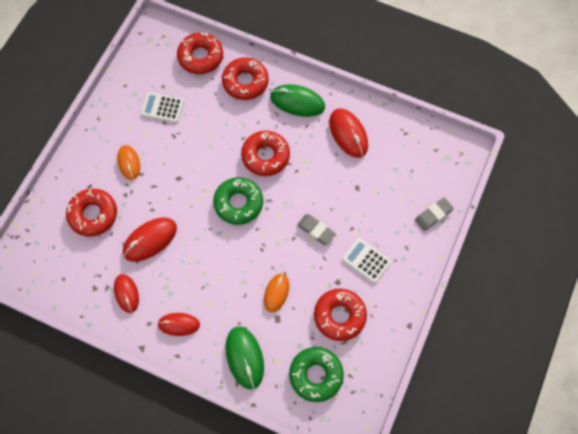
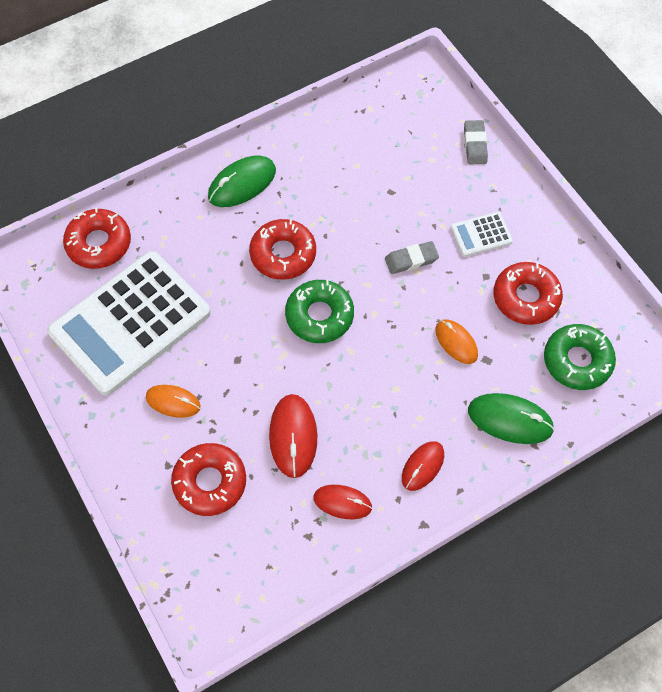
camera: 55 degrees left, 5 degrees down
white calculator [140,92,184,123] -> white calculator [47,251,211,396], size x2.44
red donut [222,57,269,100] -> none
red mouse [329,108,368,158] -> none

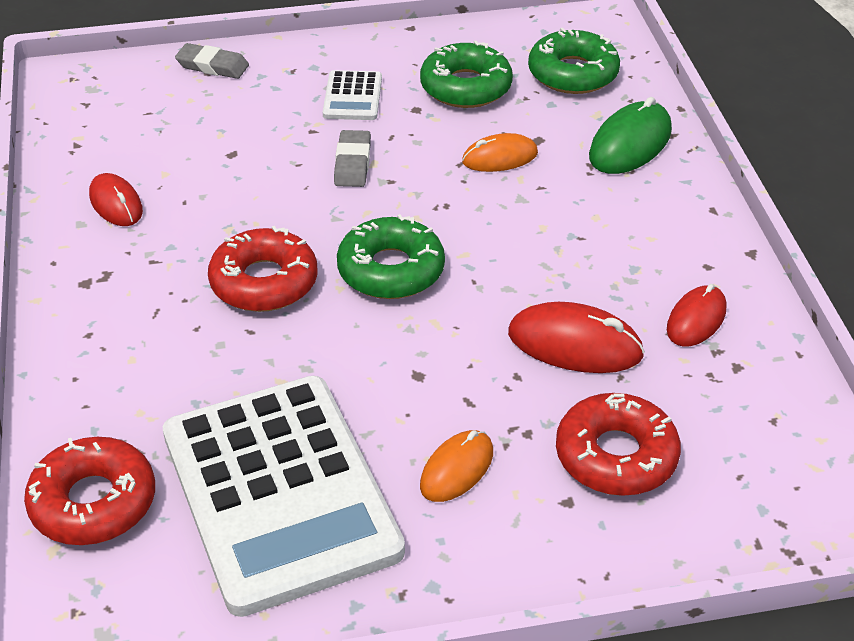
camera: 70 degrees left, 20 degrees down
green mouse [208,155,276,207] -> none
red mouse [402,441,444,491] -> red mouse moved to [89,173,143,226]
red donut [493,262,563,325] -> green donut [420,41,513,108]

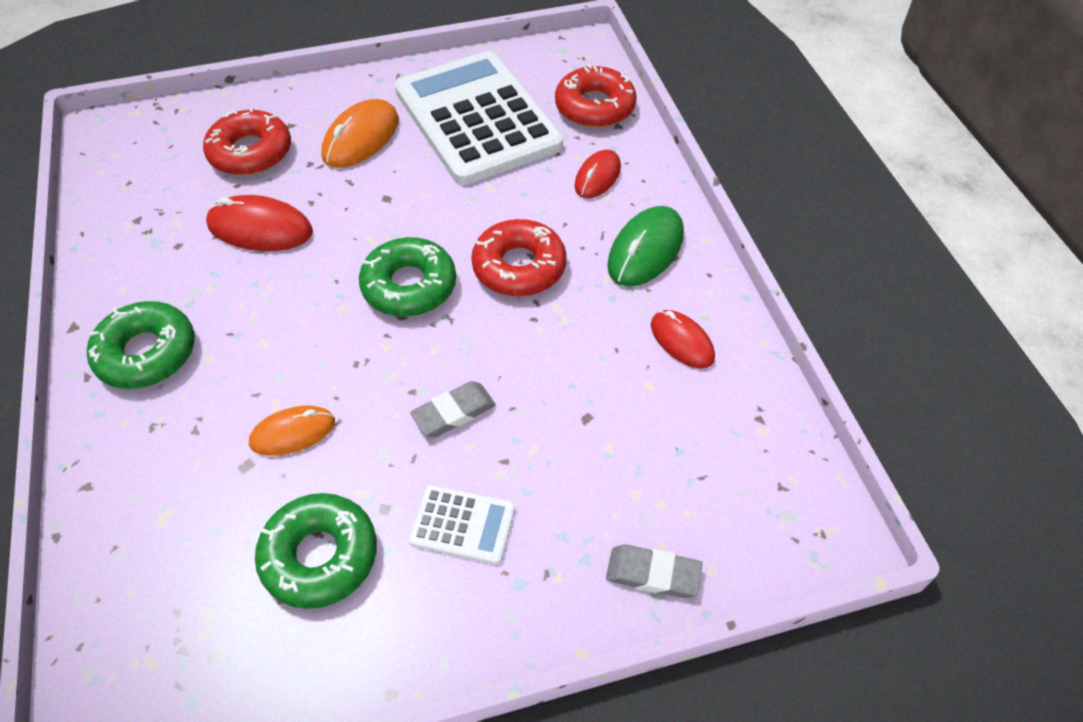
camera: 175 degrees right, 10 degrees up
white calculator [323,70,382,120] -> white calculator turned 105 degrees clockwise [409,485,515,564]
grey eraser [334,130,371,187] -> grey eraser turned 60 degrees clockwise [410,381,496,437]
orange mouse [420,430,493,502] -> orange mouse [321,99,399,168], size x1.51
green donut [528,28,620,94] -> green donut moved to [87,301,195,389]
green mouse [589,97,672,174] -> green mouse moved to [607,206,684,287]
red mouse [667,284,726,347] -> red mouse moved to [575,150,621,199]

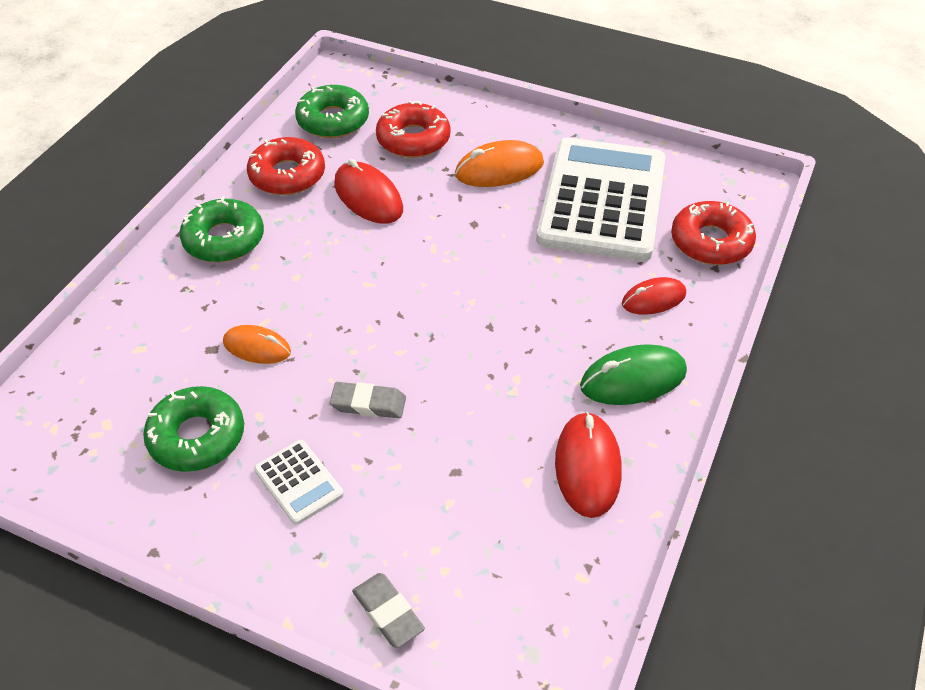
camera: 40 degrees right, 5 degrees down
green donut [359,237,456,317] -> green donut moved to [295,85,369,138]
red donut [471,219,566,296] -> red donut moved to [247,137,325,195]
red mouse [651,310,715,368] -> red mouse [555,411,622,518], size x1.51

